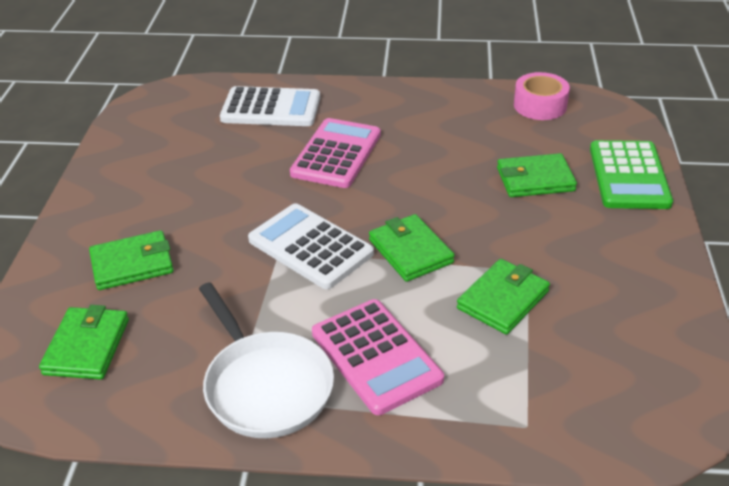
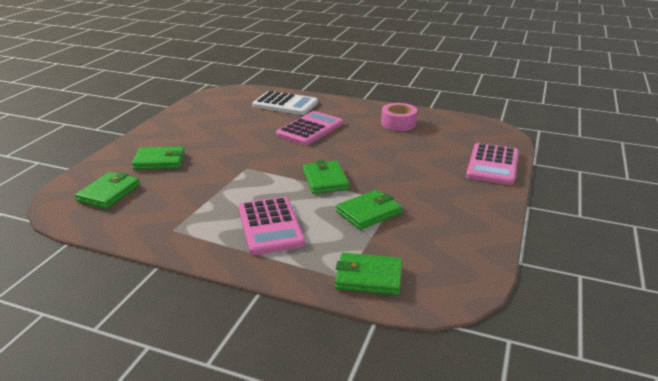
camera: 15 degrees right, 10 degrees down
white pan [199,282,334,438] -> none
white calculator [248,203,374,289] -> none
green wallet [497,153,577,197] -> green wallet moved to [335,253,402,295]
pink tape [514,72,570,120] -> pink tape moved to [381,103,417,131]
green calculator [590,140,673,209] -> pink calculator [466,143,519,185]

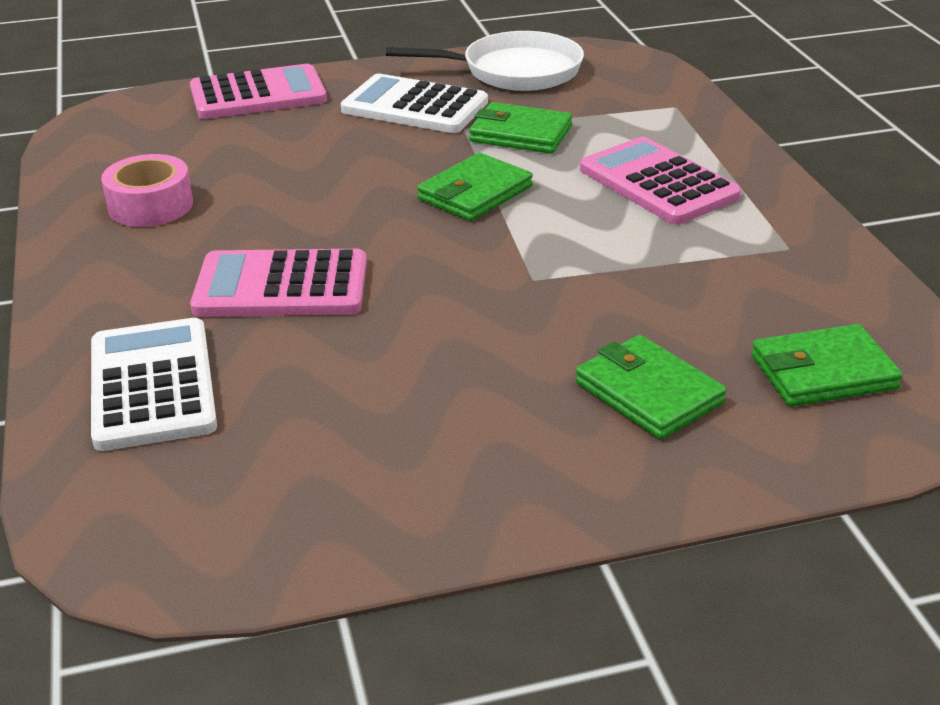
camera: 125 degrees left, 5 degrees up
pink calculator [238,197,305,255] -> pink calculator turned 75 degrees counterclockwise [580,137,741,224]
green wallet [335,253,402,295] -> none
none -> white calculator [341,74,488,133]
none -> white pan [386,31,584,91]

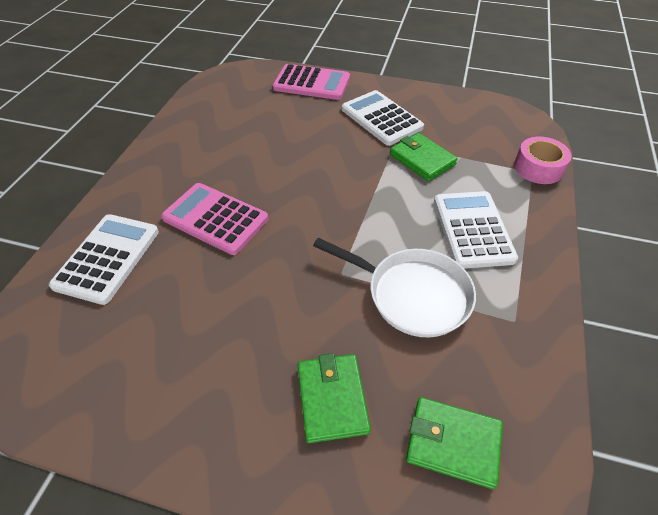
camera: 30 degrees right, 15 degrees up
pink tape [101,154,193,227] -> pink tape moved to [514,137,572,184]
white pan [386,31,584,91] -> white pan moved to [313,238,476,337]
green wallet [417,153,533,221] -> none
pink calculator [580,137,741,224] -> white calculator [434,191,518,269]

